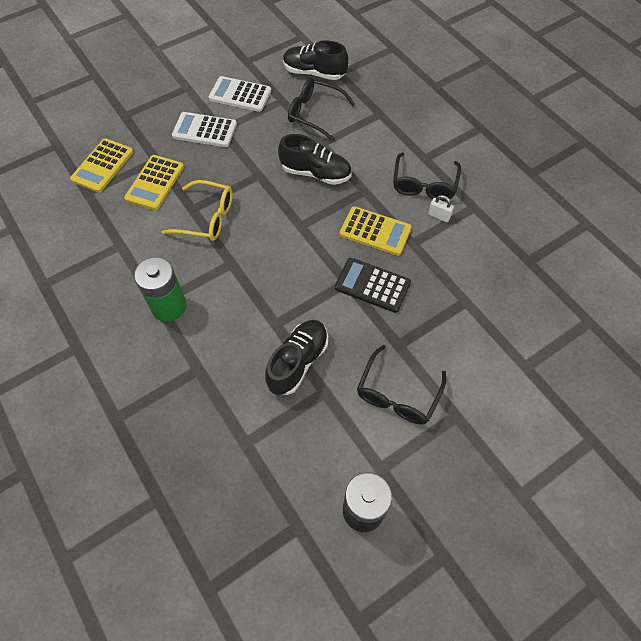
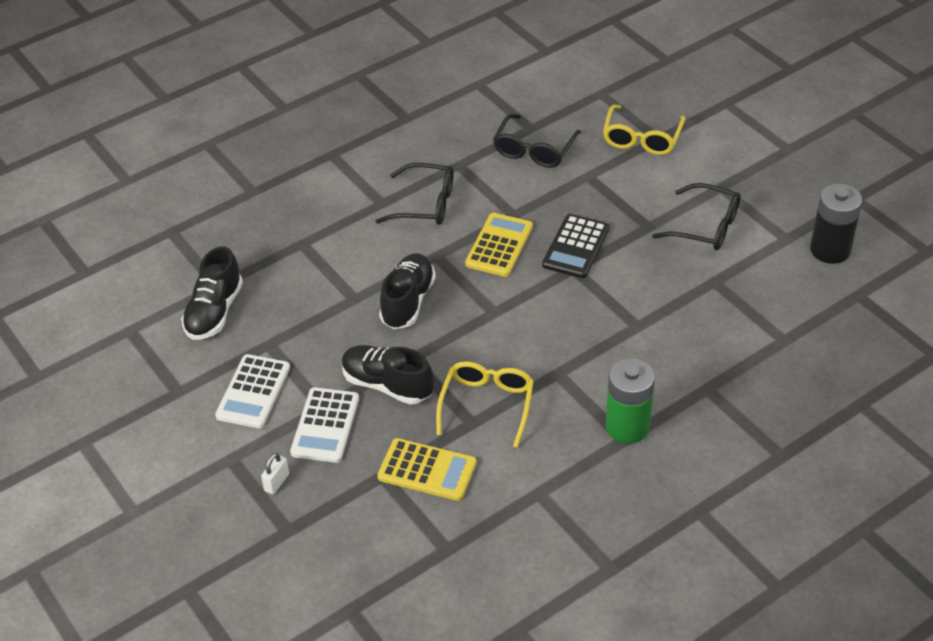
camera: 90 degrees left, 15 degrees down
yellow calculator [70,138,133,193] -> none
black shoe [265,320,328,395] -> black shoe moved to [341,345,434,405]
black glasses [288,78,355,141] -> black glasses moved to [493,114,581,168]
white padlock [428,195,454,222] -> white padlock moved to [261,453,289,494]
none -> yellow glasses [603,104,686,155]

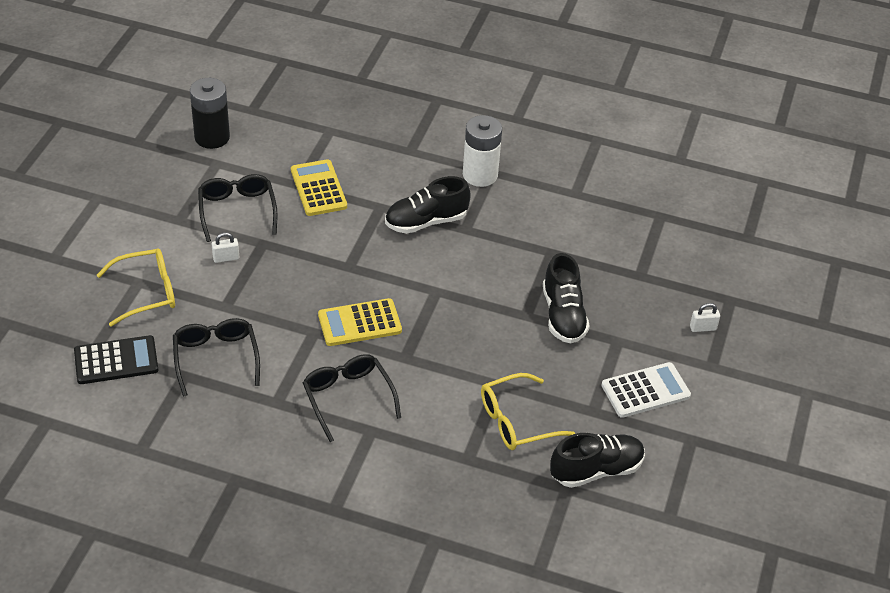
camera: 130 degrees left, 0 degrees up
white calculator [290,387,359,463] -> none
yellow calculator [377,438,477,501] -> yellow calculator moved to [291,159,347,216]
black shoe [379,253,436,329] -> black shoe moved to [385,176,471,234]
yellow glasses [436,361,534,448] -> yellow glasses moved to [481,373,575,450]
black glasses [493,114,581,168] -> black glasses turned 90 degrees counterclockwise [173,318,260,397]
black calculator [542,214,610,278] -> black calculator moved to [74,335,159,384]
green battery [605,358,655,444] -> white battery [463,115,502,187]
none -> white padlock [212,232,239,263]

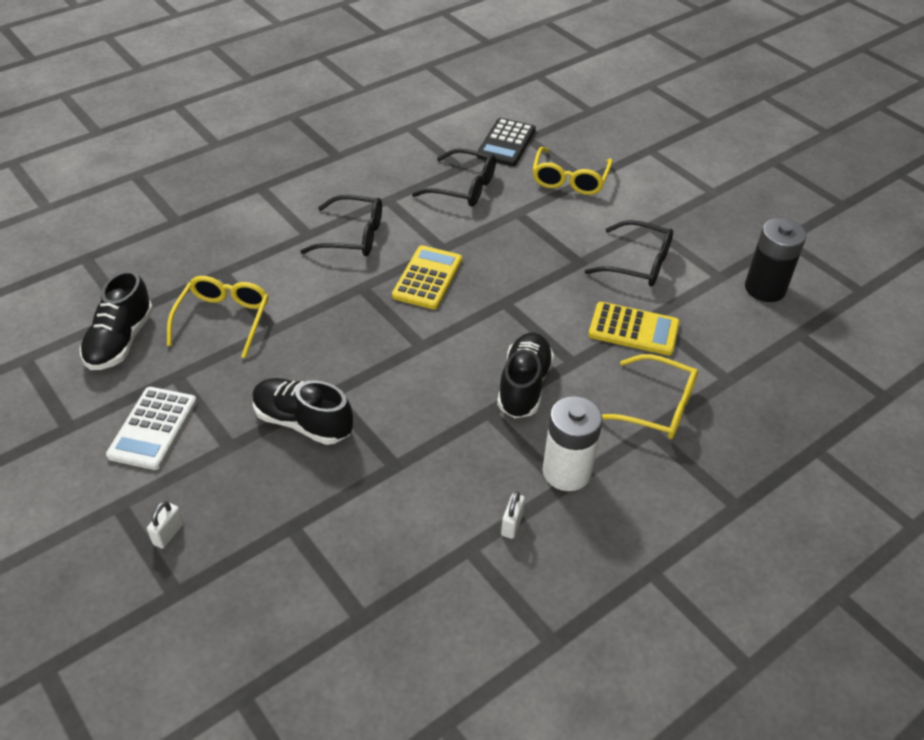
camera: 125 degrees right, 0 degrees up
white padlock [212,232,239,263] -> white padlock moved to [501,492,525,539]
none -> yellow glasses [602,354,698,439]

